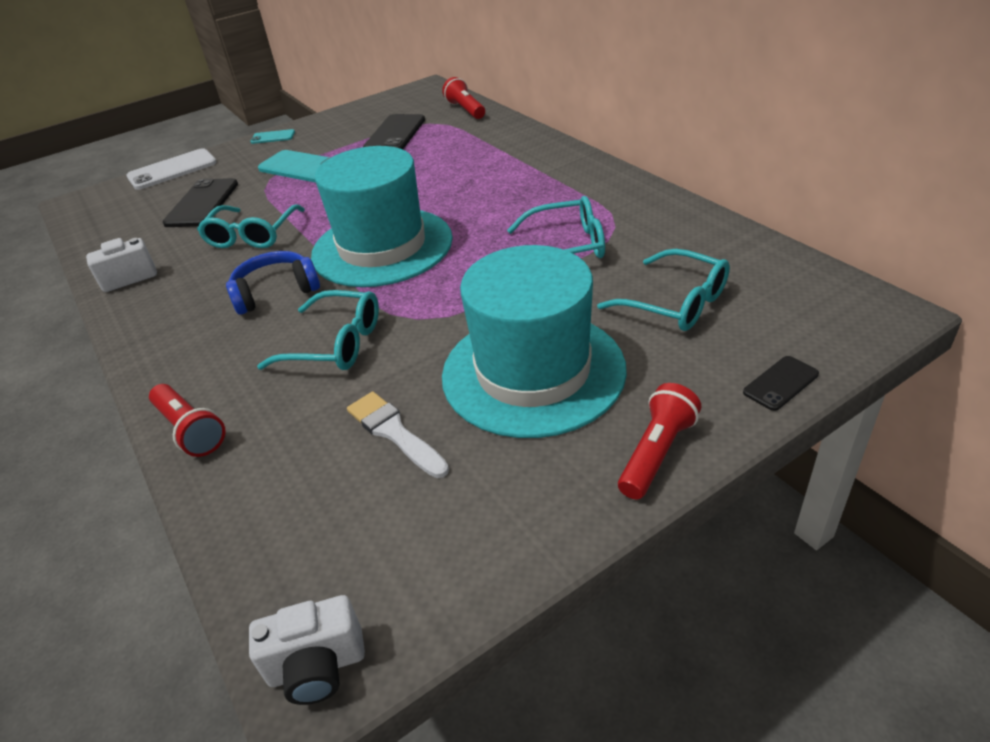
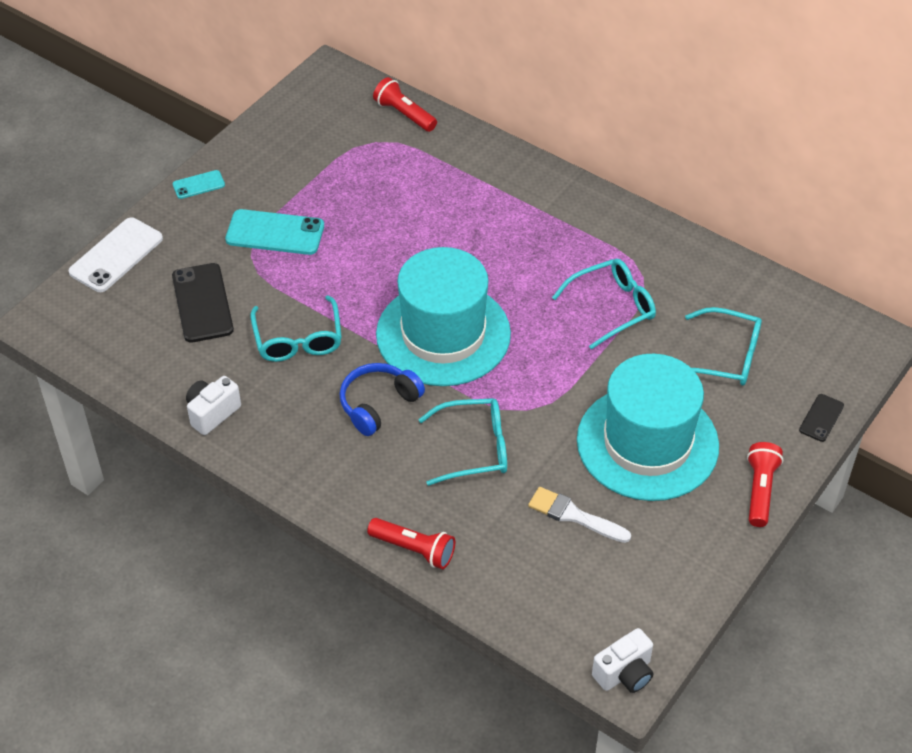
camera: 25 degrees left, 10 degrees up
black phone [363,114,425,149] -> none

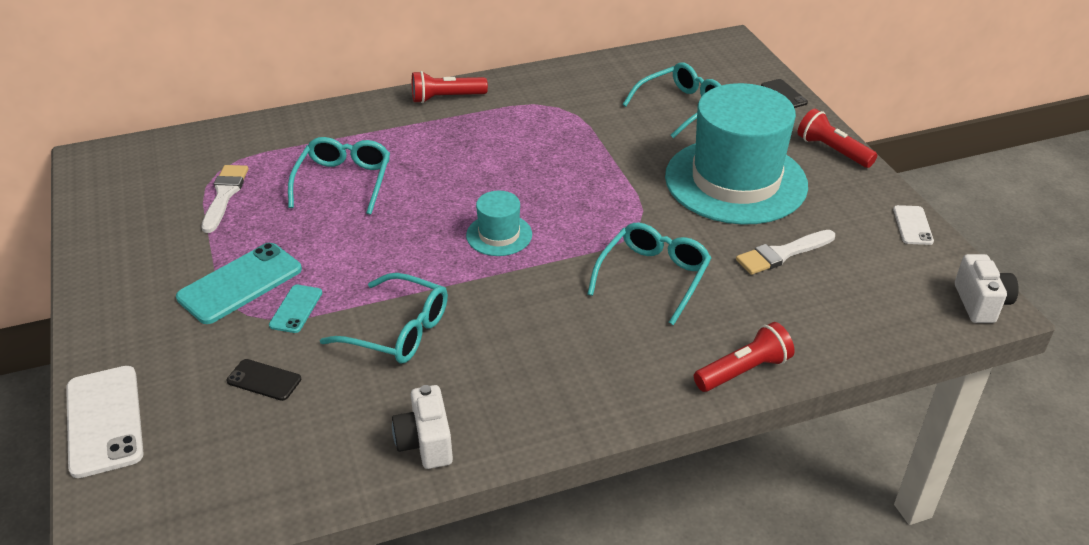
camera: 55 degrees left, 10 degrees down
turquoise phone [172,170,225,199] -> turquoise phone moved to [269,285,322,333]
black phone [172,263,234,343] -> black phone [226,359,301,401], size x0.54
blue headphones [340,363,425,436] -> none
red flashlight [373,77,437,132] -> red flashlight moved to [412,71,488,103]
turquoise hat [376,247,511,386] -> turquoise hat [466,191,532,256], size x0.44
turquoise glasses [552,259,656,350] -> turquoise glasses moved to [288,137,390,215]
none -> white brush [201,165,248,233]
none -> white phone [893,205,934,245]

